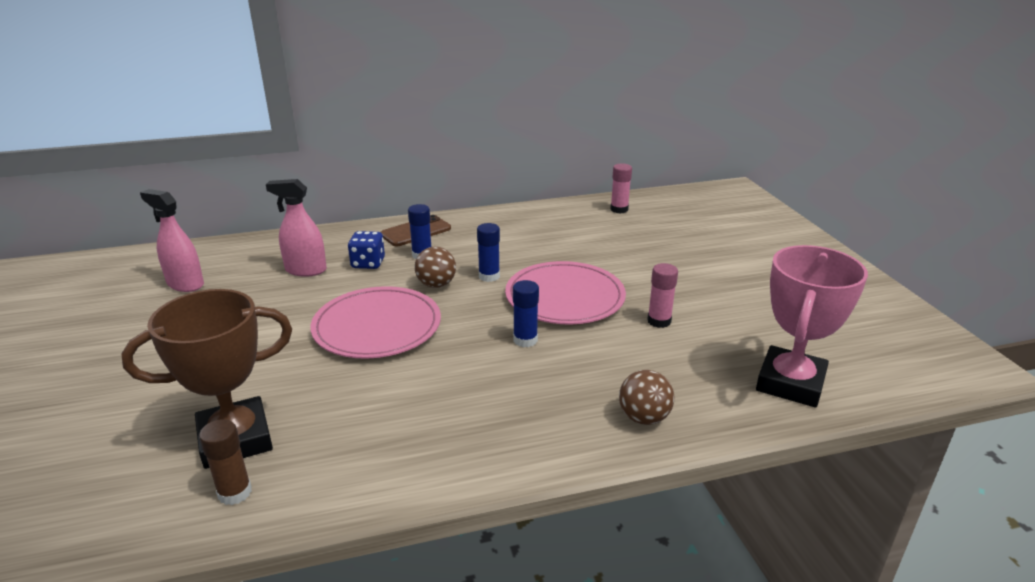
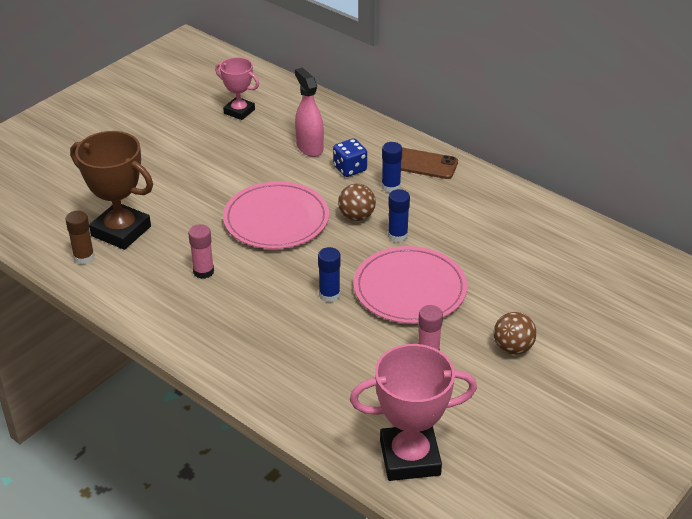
camera: 55 degrees right, 10 degrees up
pink spray bottle [140,189,204,292] -> pink trophy [215,57,259,120]
pink glue stick [610,163,632,214] -> pink glue stick moved to [188,224,214,279]
brown ball [619,370,674,425] -> brown ball moved to [494,312,537,355]

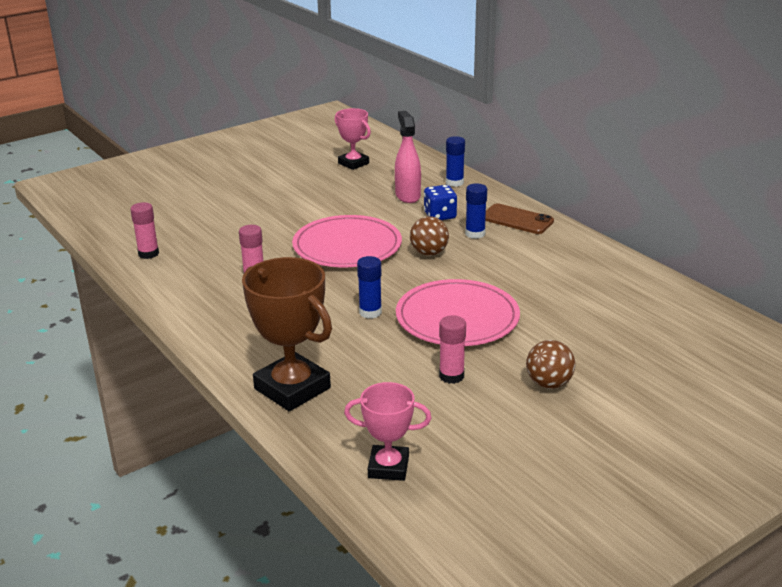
camera: 15 degrees right, 10 degrees down
brown glue stick [65,211,95,265] -> pink glue stick [130,202,159,259]
brown trophy [70,131,153,250] -> brown trophy moved to [242,257,332,411]
pink trophy [350,344,477,481] -> pink trophy [344,382,431,481], size x0.60
blue glue stick [388,189,410,242] -> blue glue stick moved to [446,136,465,187]

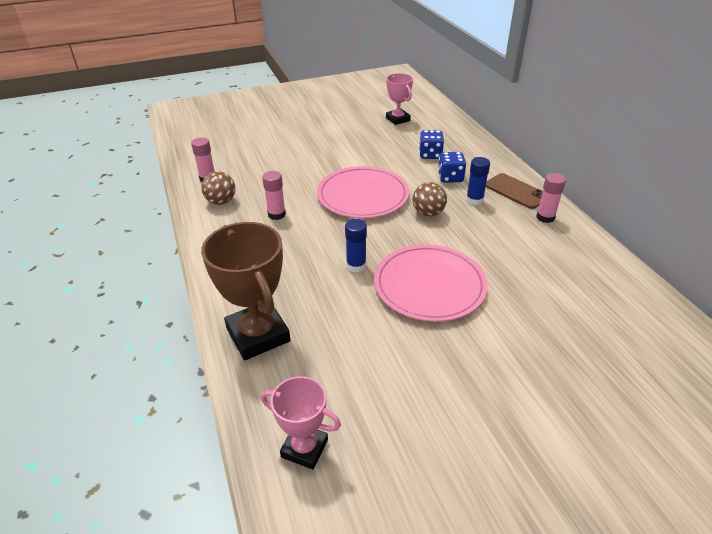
camera: 15 degrees right, 10 degrees up
pink spray bottle [395,111,421,203] -> blue dice [419,130,444,159]
pink glue stick [439,315,466,384] -> pink glue stick moved to [536,173,566,223]
blue glue stick [446,136,465,187] -> none
brown ball [526,340,575,389] -> brown ball moved to [201,171,235,205]

